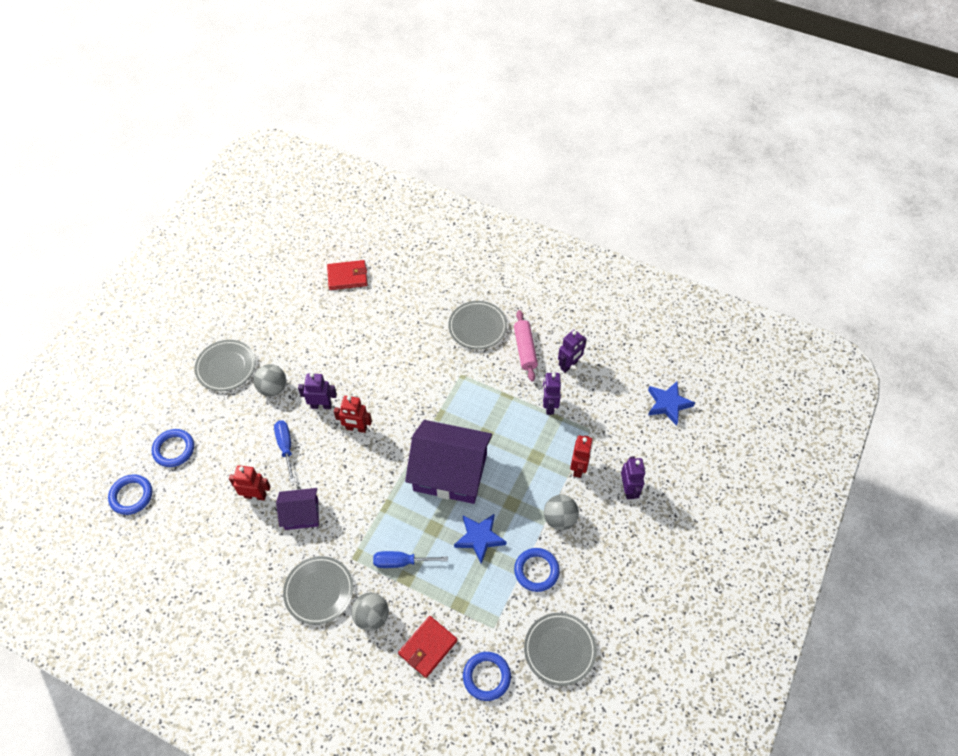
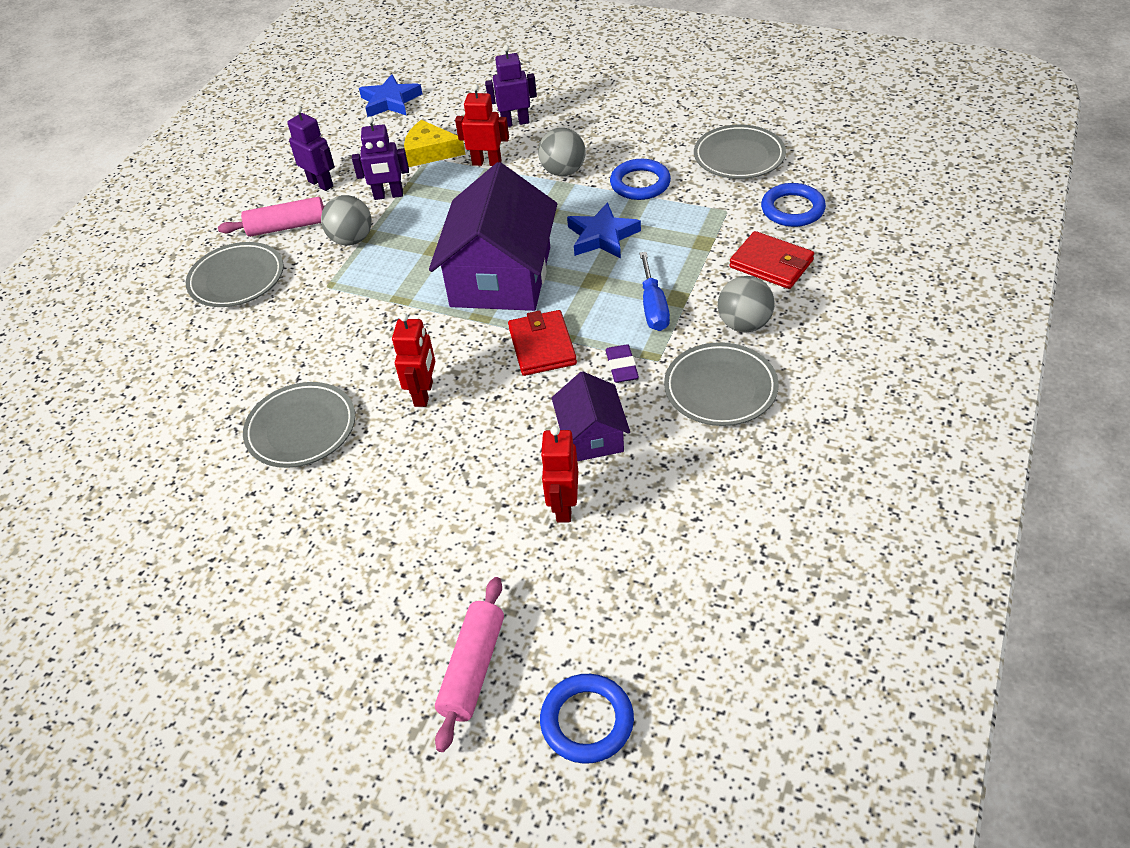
camera: 90 degrees left, 10 degrees down
blue ring [152,429,194,467] -> pink rolling pin [435,577,504,752]
grey plate [195,340,256,391] -> grey plate moved to [243,382,355,468]
grey ball [253,364,286,396] -> grey ball moved to [321,195,372,245]
blue screwdriver [274,421,295,483] -> none
purple robot [298,373,337,409] -> none
red wallet [327,260,368,290] -> red wallet moved to [508,310,577,376]
none -> yellow cheese [404,120,466,167]
none -> purple eraser [606,344,639,383]

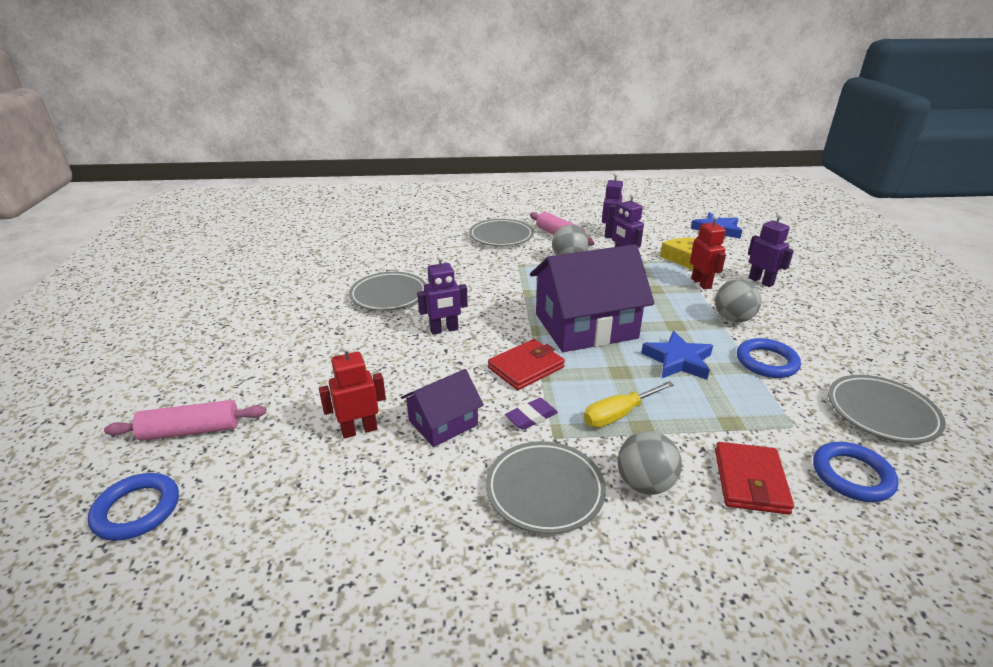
camera: 60 degrees right, 15 degrees down
red robot [392,313,435,407] -> purple robot [417,254,468,335]
blue screwdriver [639,252,670,331] -> yellow screwdriver [584,381,674,428]

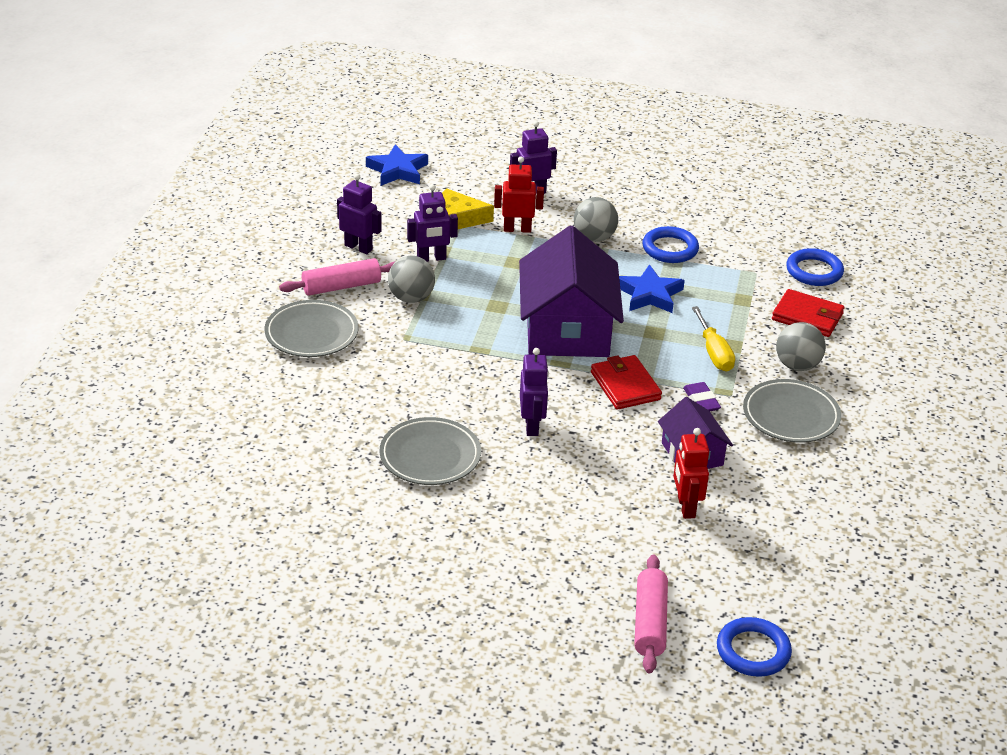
camera: 75 degrees left, 5 degrees up
grey plate [828,375,946,443] -> none

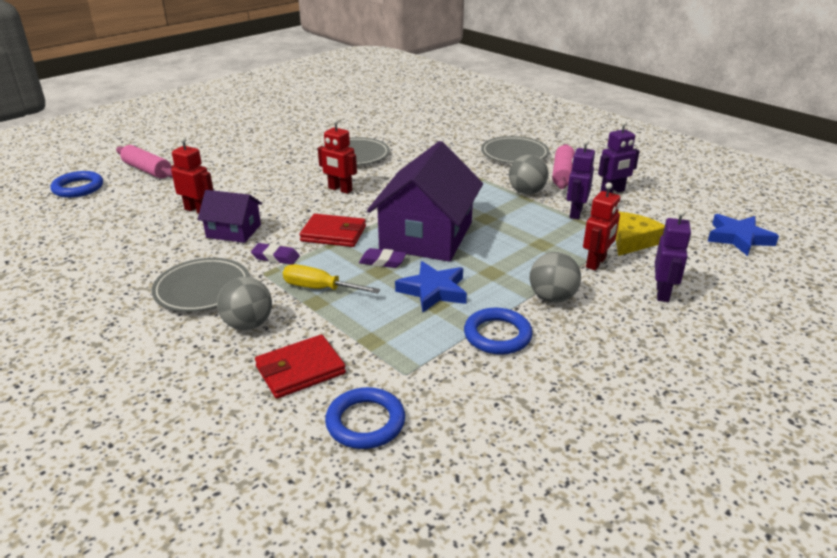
camera: 125 degrees right, 5 degrees down
purple house [519,226,624,357] -> purple house turned 75 degrees clockwise [367,141,483,262]
purple robot [520,348,549,436] -> red robot [318,119,357,194]
none -> purple eraser [359,248,406,268]

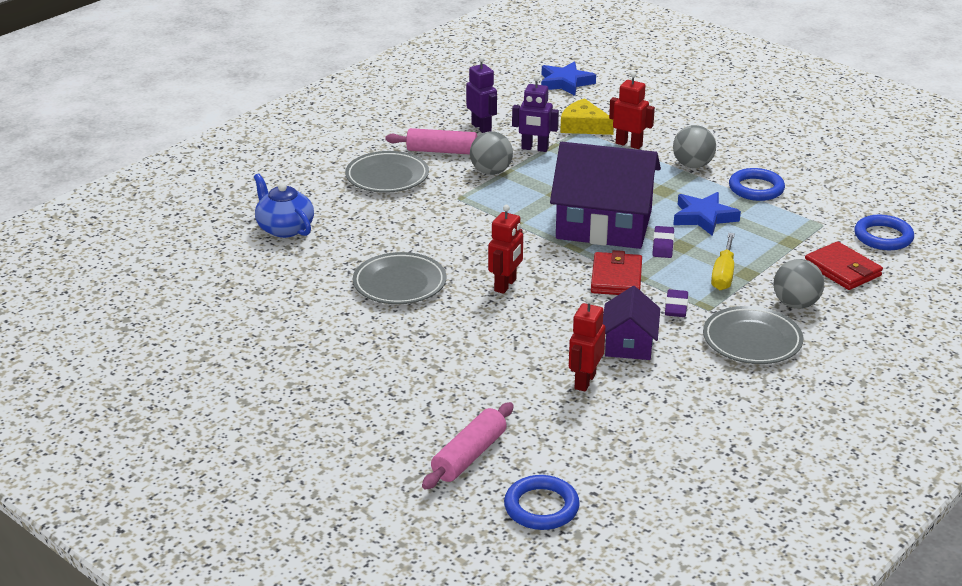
camera: 95 degrees left, 0 degrees up
purple robot [655,209,691,302] -> none
none -> blue teapot [254,173,314,238]

